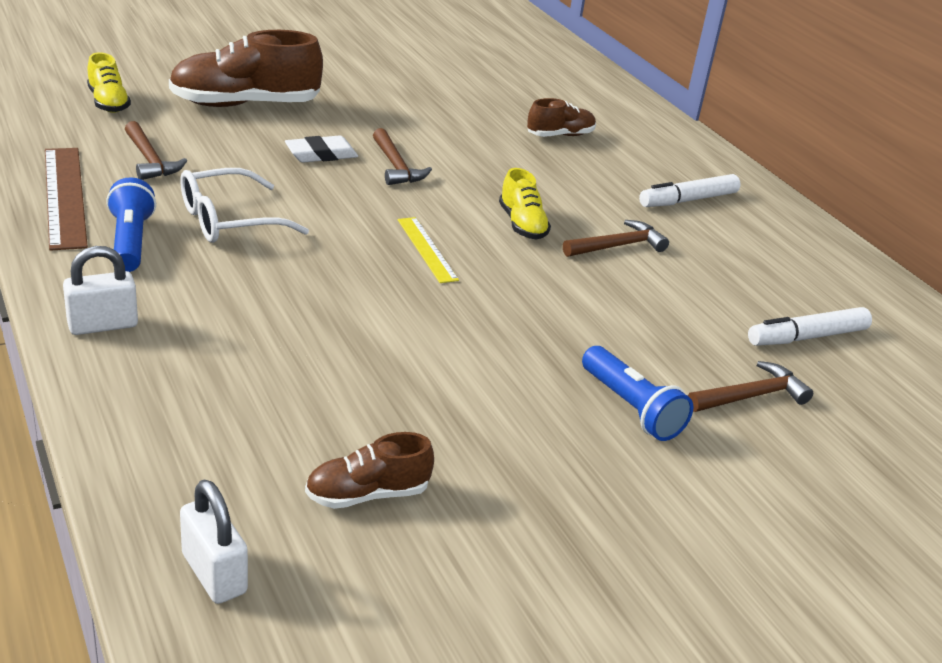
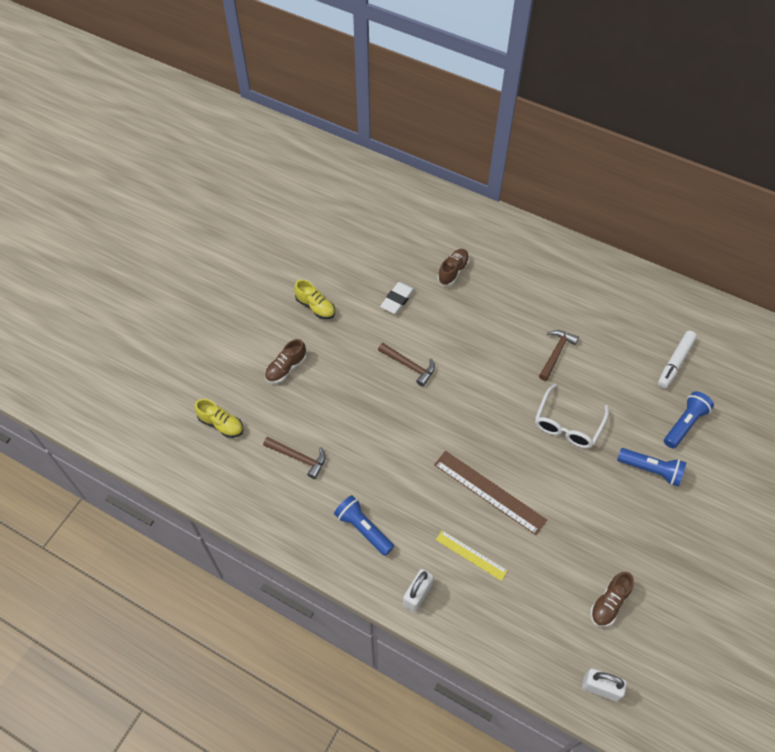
camera: 30 degrees left, 25 degrees up
brown ruler [45,148,88,251] -> brown ruler moved to [434,451,547,535]
brown shoe [169,30,323,107] -> brown shoe [265,339,307,383], size x0.53
white glasses [180,168,309,243] -> white glasses moved to [535,383,609,448]
white eraser [285,135,358,163] -> white eraser moved to [380,282,415,314]
yellow ruler [398,217,459,283] -> yellow ruler moved to [436,530,508,581]
yellow shoe [499,168,551,240] -> yellow shoe moved to [294,280,335,319]
white marker [639,174,741,207] -> none
brown hammer [688,361,813,412] -> blue flashlight [664,391,714,448]

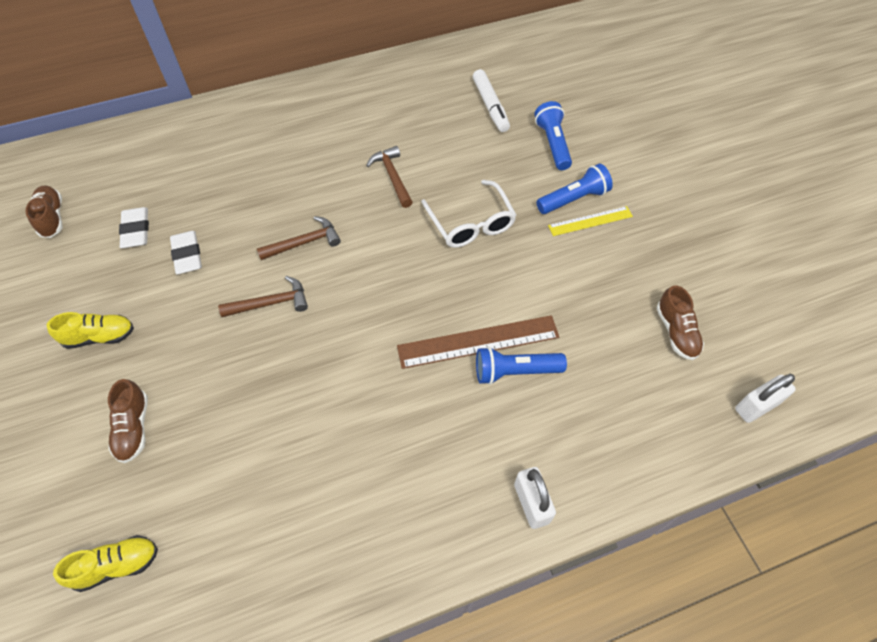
camera: 50 degrees left, 0 degrees up
brown hammer [263,437,326,479] -> brown hammer moved to [257,216,341,260]
blue flashlight [334,495,394,556] -> blue flashlight moved to [476,347,567,385]
yellow ruler [436,530,508,581] -> yellow ruler moved to [548,206,633,236]
brown shoe [438,249,469,286] -> brown shoe moved to [26,186,62,238]
none -> white eraser [119,207,149,248]

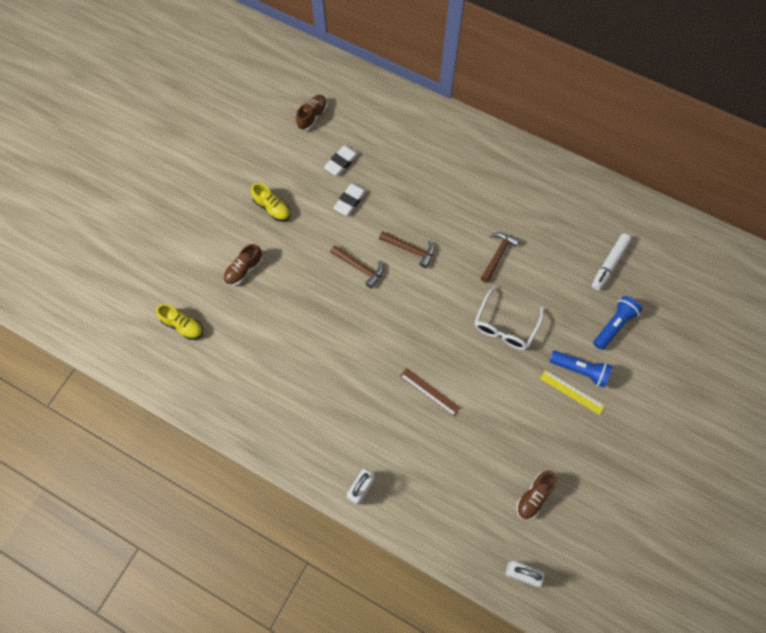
camera: 50 degrees right, 10 degrees up
brown ruler [397,315,559,369] -> brown ruler [400,368,461,416], size x0.60
blue flashlight [476,347,567,385] -> none

